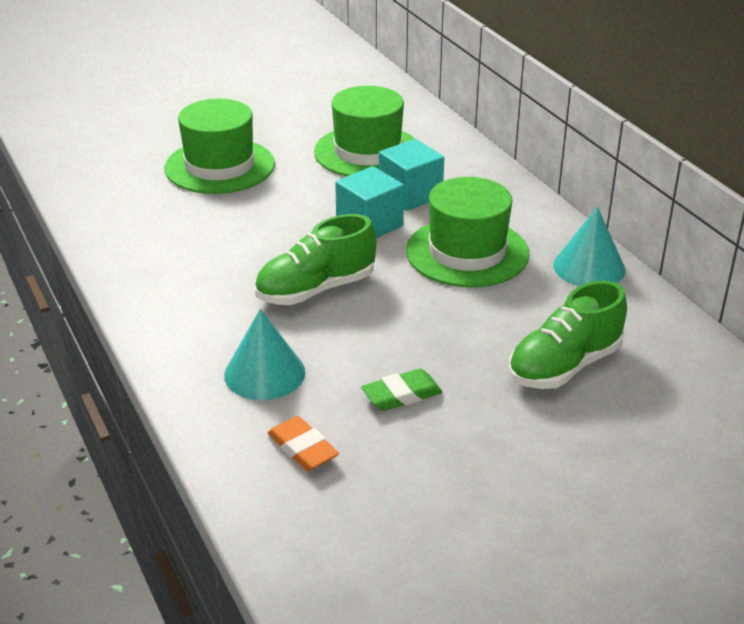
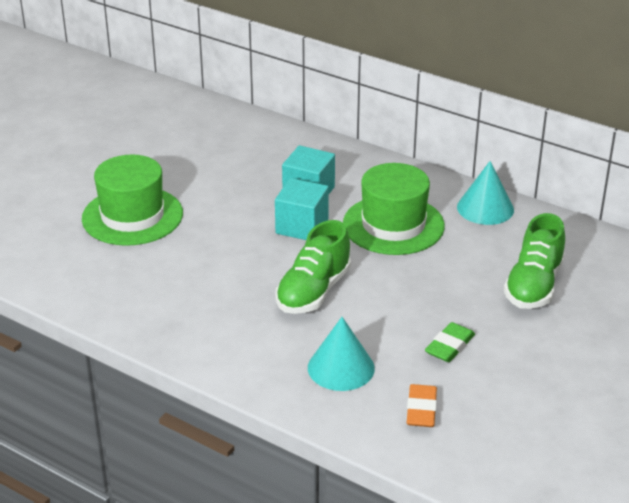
camera: 30 degrees left, 0 degrees up
orange eraser [267,416,339,471] -> orange eraser turned 75 degrees clockwise [407,384,437,427]
green hat [314,86,415,176] -> none

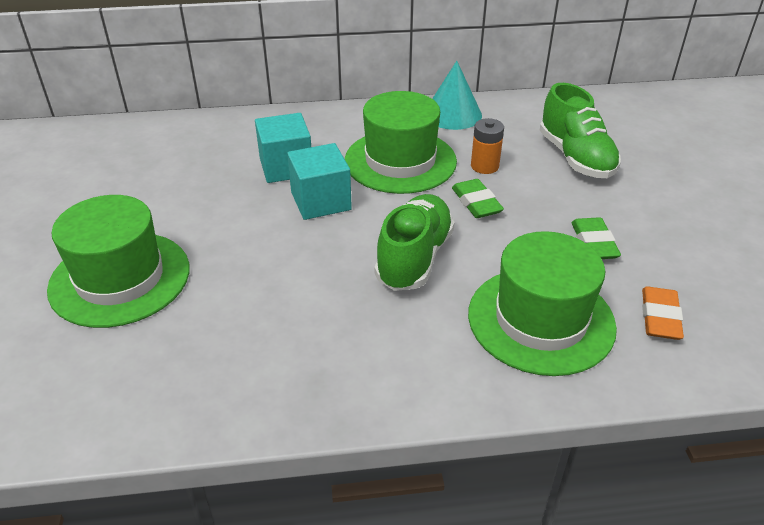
camera: 40 degrees left, 5 degrees up
green shoe [276,220,351,314] -> green shoe turned 150 degrees counterclockwise [375,194,455,291]
turquoise cone [308,317,375,391] -> green hat [468,231,617,376]
orange eraser [407,384,437,427] -> orange eraser turned 45 degrees clockwise [642,286,684,340]
none -> green eraser [452,179,504,218]
none -> orange battery [471,118,504,174]

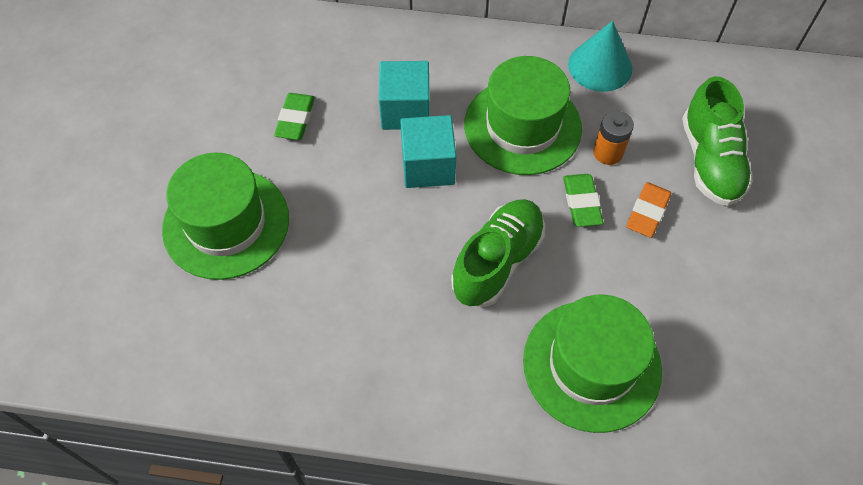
camera: 15 degrees right, 20 degrees up
green eraser [571,217,621,259] -> green eraser moved to [274,93,315,140]
orange eraser [642,286,684,340] -> orange eraser moved to [626,182,671,238]

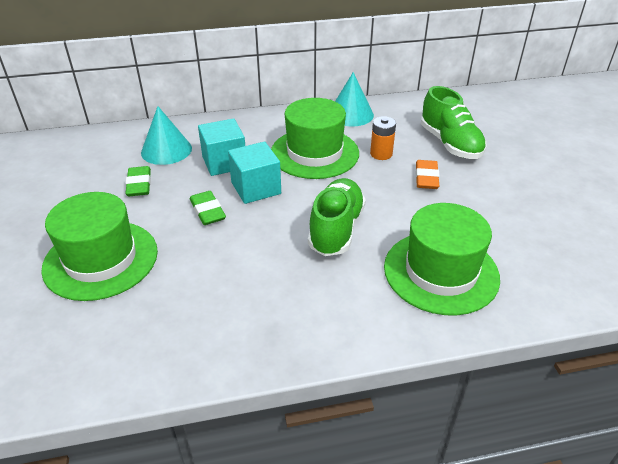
camera: 20 degrees left, 20 degrees down
green eraser [563,174,603,227] -> green eraser moved to [190,191,226,225]
none -> turquoise cone [141,106,192,165]

